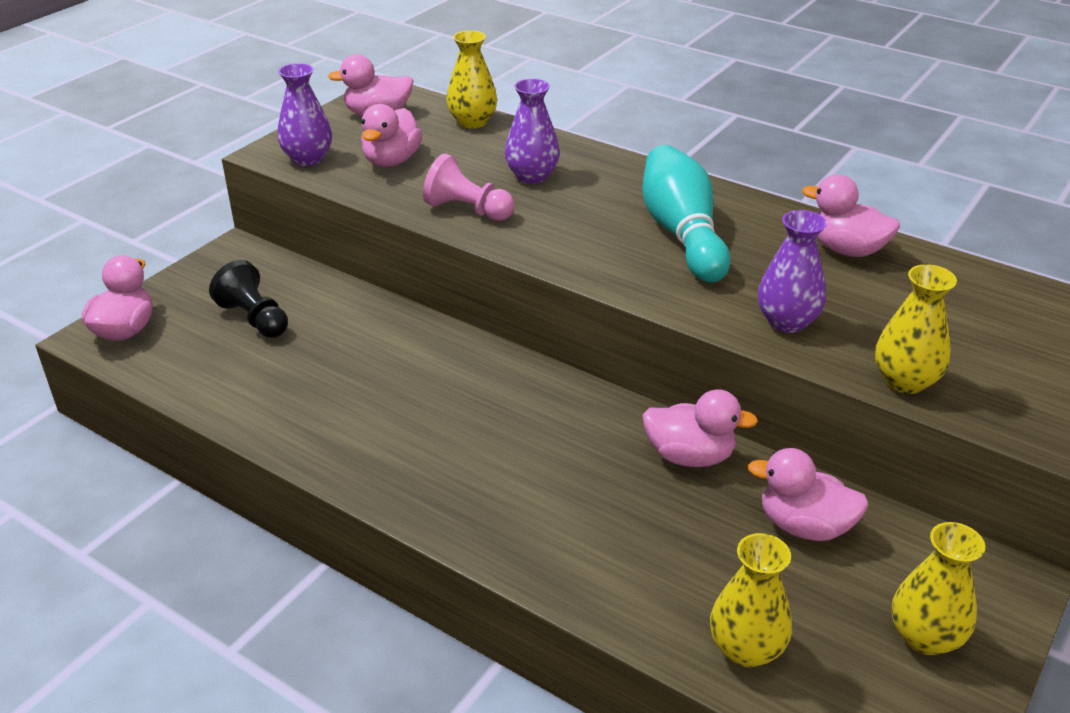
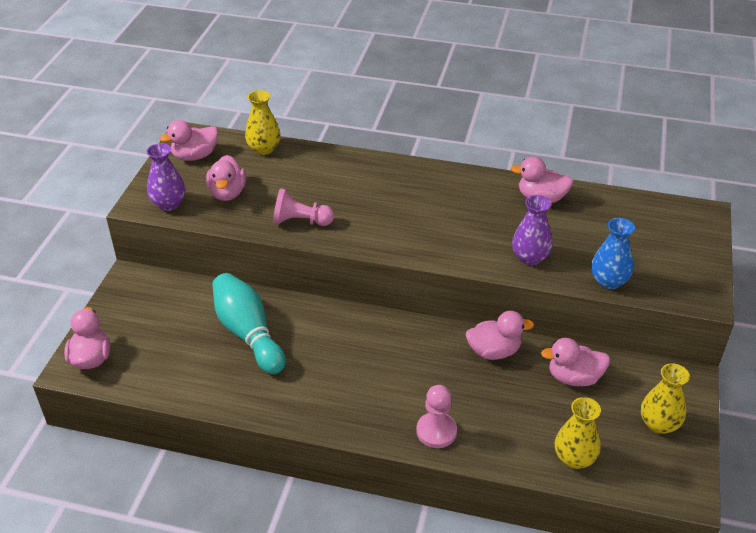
camera: 20 degrees left, 5 degrees up
black pawn [209,260,288,338] -> none
purple vase [505,79,560,184] -> none
turquoise bowling pin [642,145,730,283] -> turquoise bowling pin moved to [212,273,286,374]
yellow vase [875,264,957,394] -> blue vase [591,218,635,289]
none -> pink pawn [416,385,457,448]

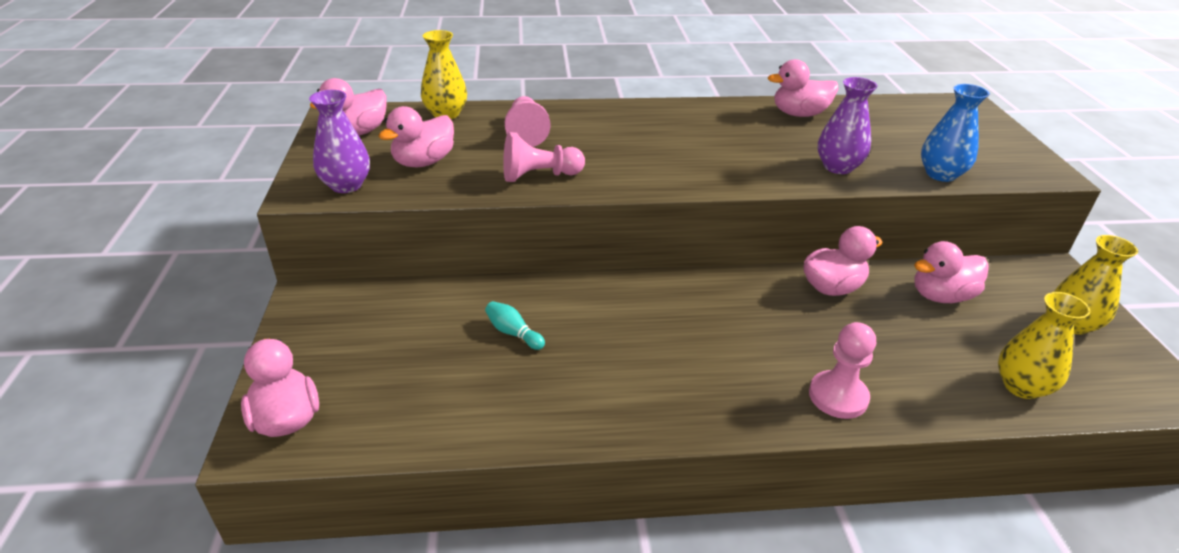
camera: 20 degrees left, 5 degrees down
pink duck [206,155,246,201] -> pink duck turned 60 degrees clockwise [379,106,454,167]
turquoise bowling pin [212,273,286,374] -> turquoise bowling pin [485,301,545,350], size x0.41
none -> pink pawn [505,96,550,147]

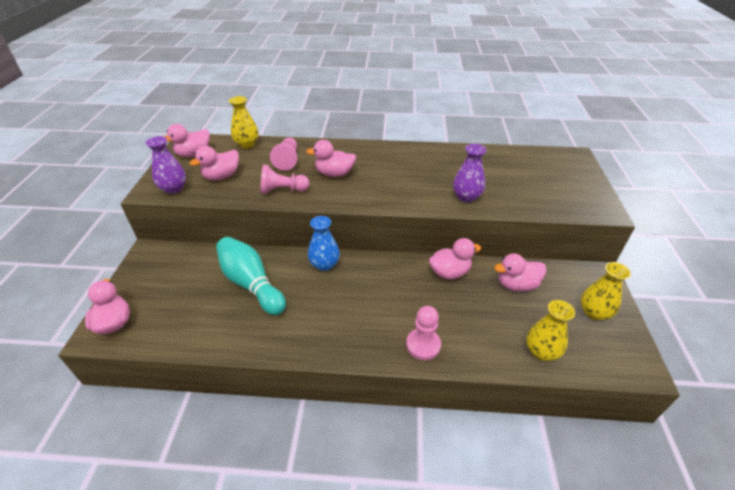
camera: 10 degrees right, 5 degrees up
turquoise bowling pin [485,301,545,350] -> turquoise bowling pin [216,237,286,315], size x2.45
pink duck [768,59,838,117] -> pink duck moved to [306,140,356,177]
blue vase [921,84,990,182] -> blue vase moved to [308,216,340,271]

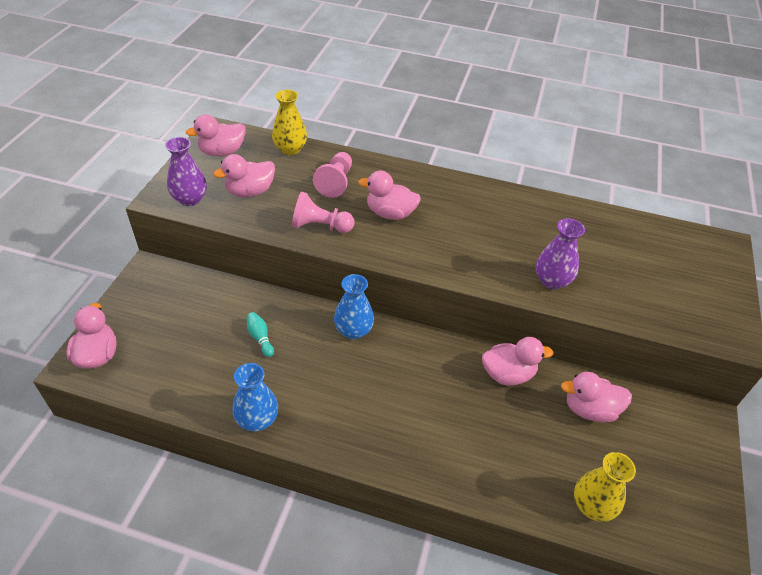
camera: 10 degrees right, 5 degrees up
turquoise bowling pin [216,237,286,315] -> turquoise bowling pin [247,312,274,357], size x0.41
pink pawn [406,306,441,360] -> none
yellow vase [581,262,631,321] -> none
none -> blue vase [232,363,278,431]

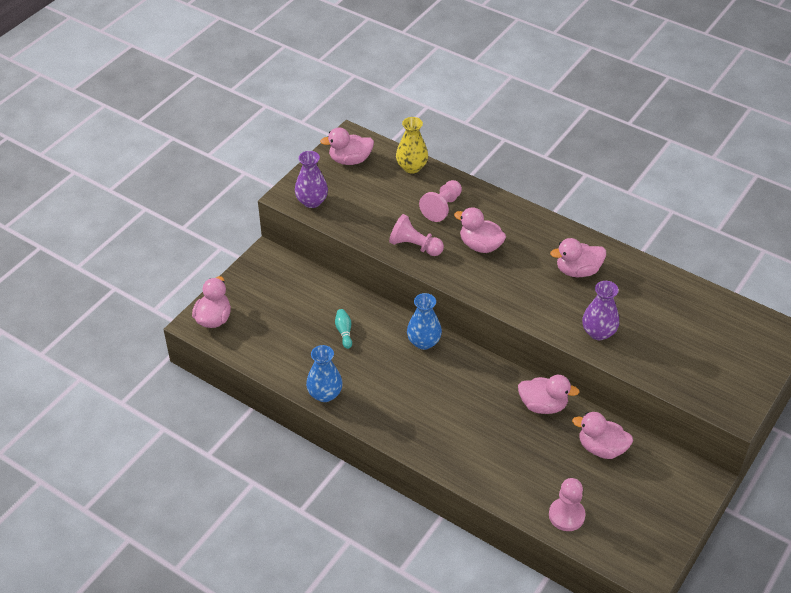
camera: 20 degrees right, 0 degrees up
pink duck [213,154,275,197] -> pink duck moved to [550,238,606,277]
yellow vase [574,452,636,522] -> pink pawn [549,478,586,531]

